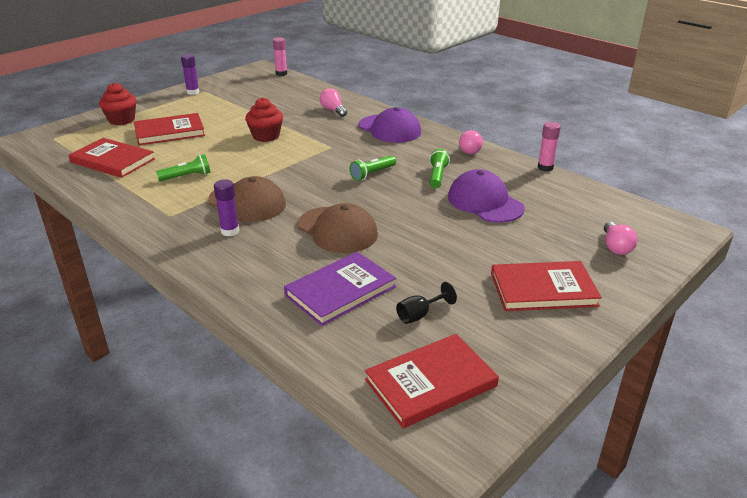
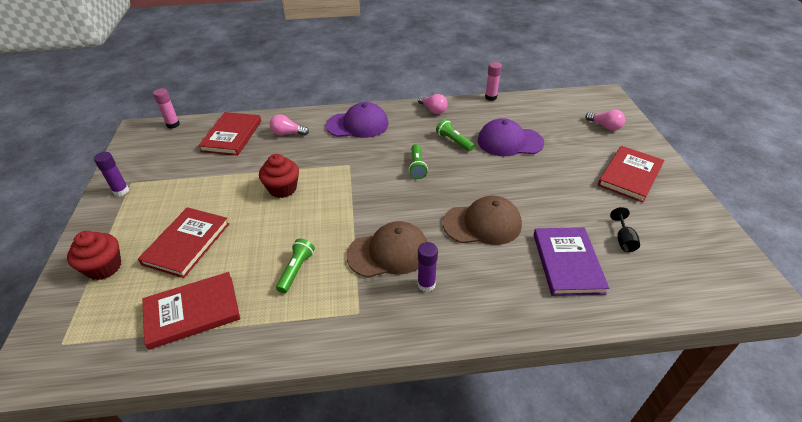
camera: 50 degrees left, 10 degrees up
red book [365,334,499,428] -> red book moved to [198,112,261,156]

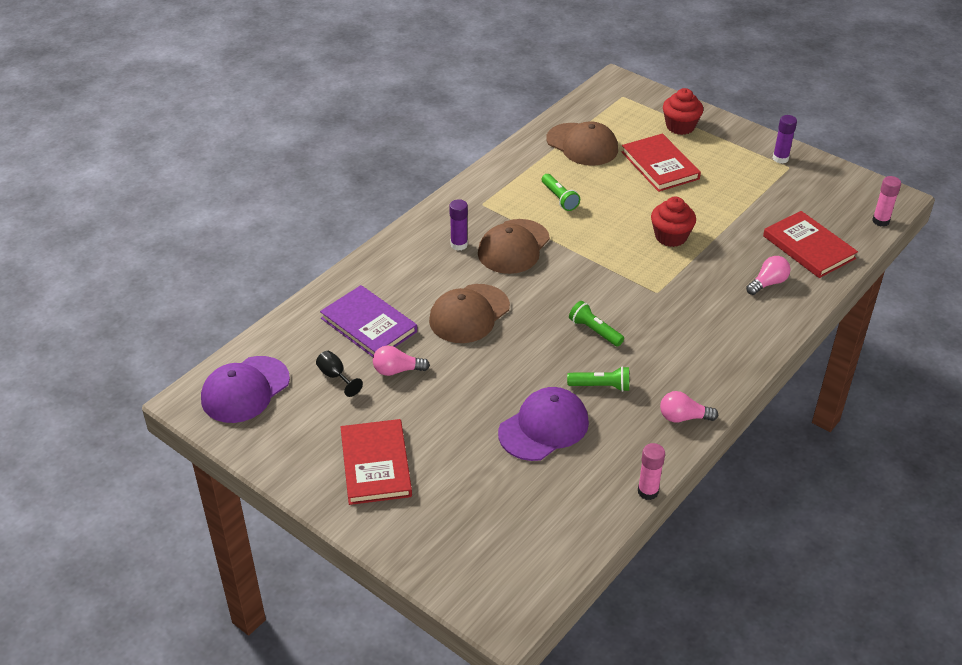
camera: 135 degrees right, 0 degrees up
red book [142,272,240,350] -> brown cap [546,121,618,166]
purple cap [326,102,388,138] -> purple cap moved to [201,356,290,423]
pink light bulb [585,110,625,131] -> pink light bulb moved to [373,346,430,376]

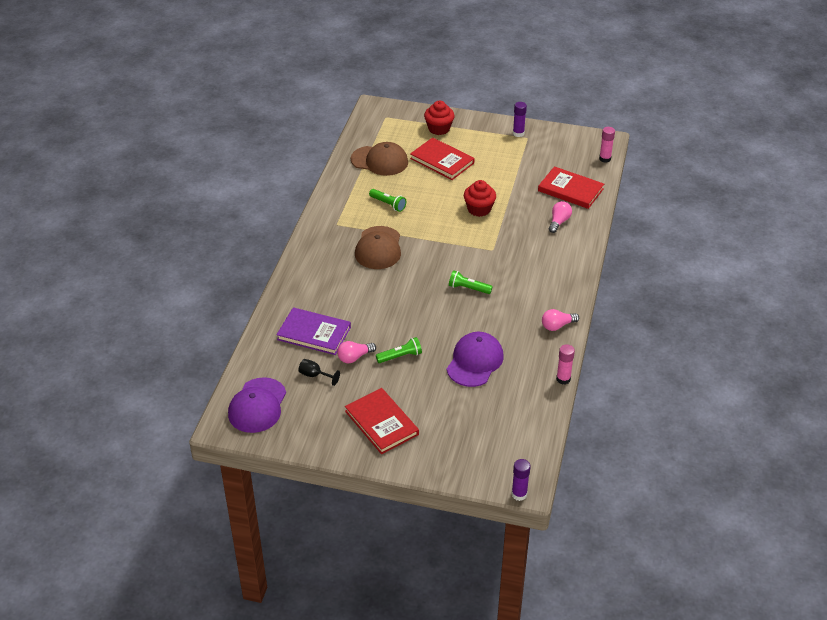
camera: 25 degrees left, 0 degrees up
brown cap [429,284,510,343] -> none
purple glue stick [449,199,468,251] -> purple glue stick moved to [511,459,530,501]
green flashlight [567,366,629,392] -> green flashlight moved to [376,337,422,363]

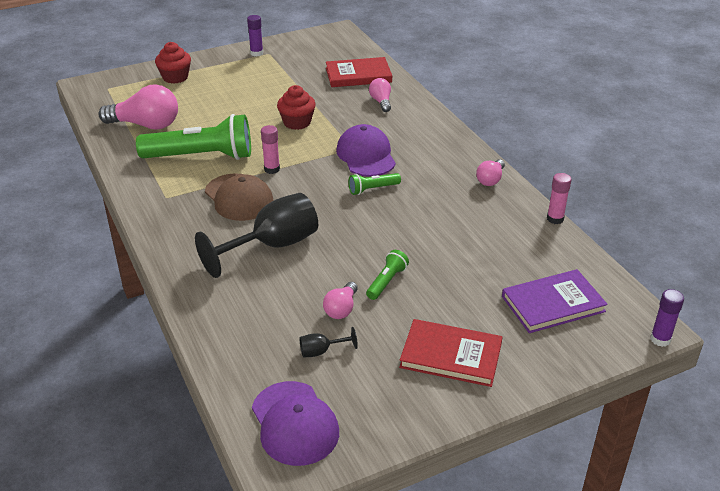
camera: 40 degrees left, 5 degrees down
purple book [276,307,351,355] -> purple book moved to [502,269,608,333]
brown cap [351,142,408,176] -> pink light bulb [98,84,178,130]
green flashlight [369,189,406,212] -> green flashlight [136,114,251,160], size x2.24
red book [410,137,475,180] -> none
purple cap [447,332,504,387] -> purple cap moved to [336,124,396,177]
pink glue stick [599,127,615,163] -> pink glue stick moved to [261,125,280,174]
none -> black goblet [195,193,318,278]

